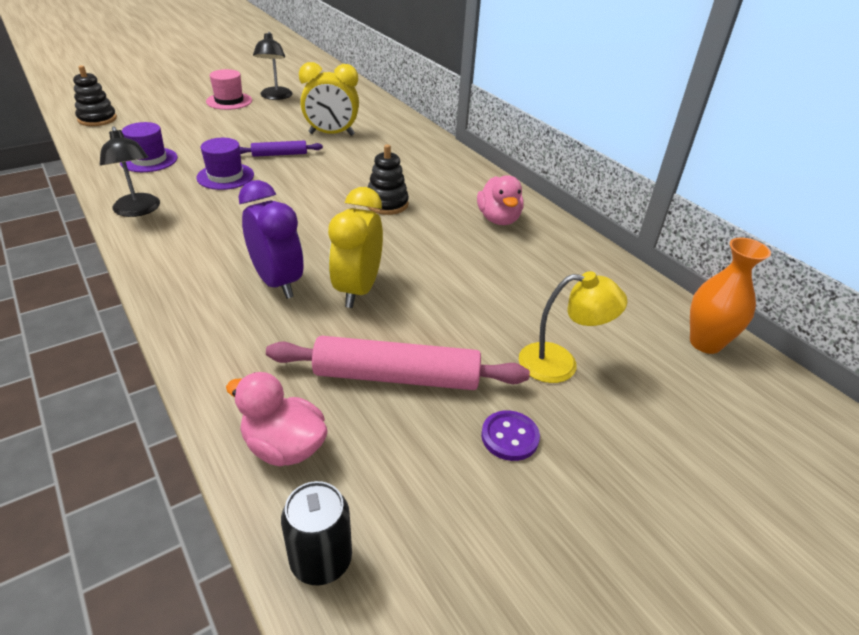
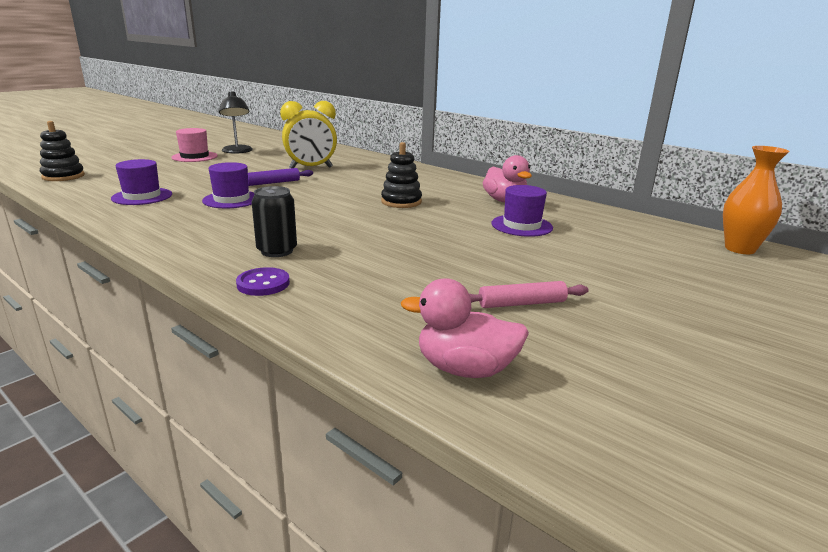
camera: 15 degrees left, 15 degrees down
black lamp [100,126,160,217] -> none
purple clock [239,180,304,299] -> none
pink rolling pin [266,336,530,390] -> pink rolling pin [469,281,589,308], size x0.53
black can [281,481,352,585] -> black can moved to [252,186,297,257]
yellow clock [328,187,383,308] -> none
purple button [481,410,540,461] -> purple button moved to [236,267,290,296]
yellow lamp [519,271,627,383] -> none
none -> purple hat [492,185,553,237]

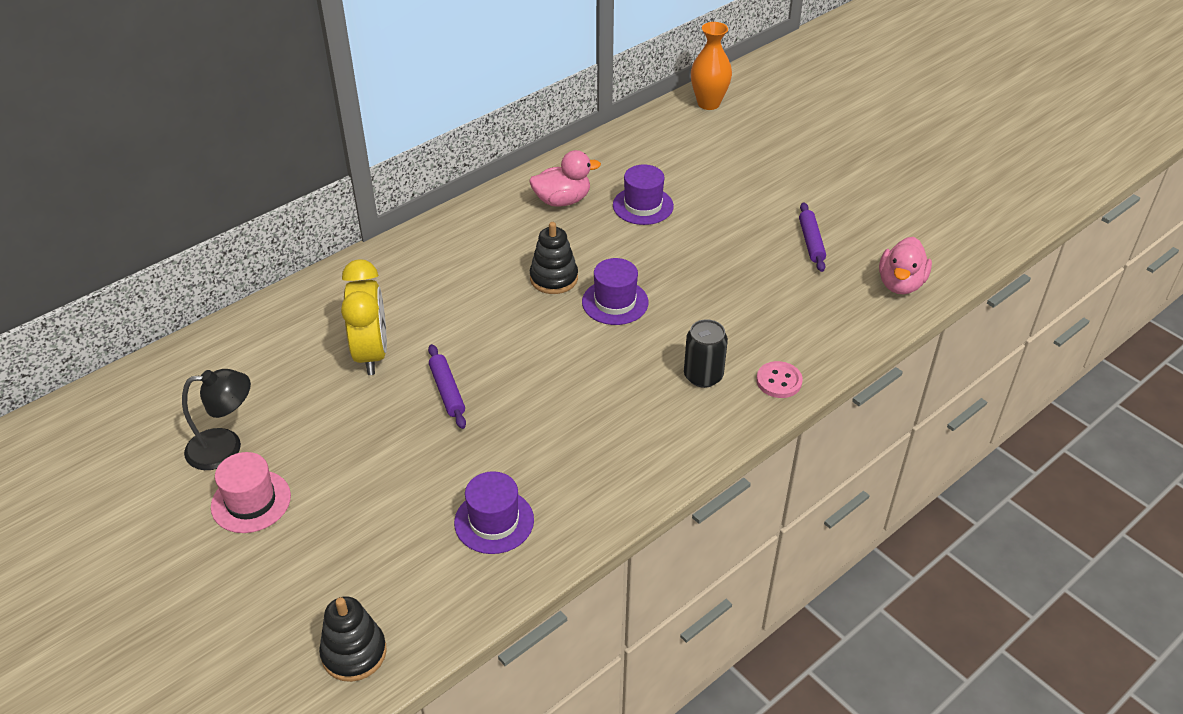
camera: 80 degrees left, 20 degrees up
purple hat [202,162,255,208] -> purple hat moved to [582,258,649,325]
purple button [236,267,290,296] -> pink button [756,361,803,398]
pink rolling pin [469,281,589,308] -> purple rolling pin [799,202,826,272]

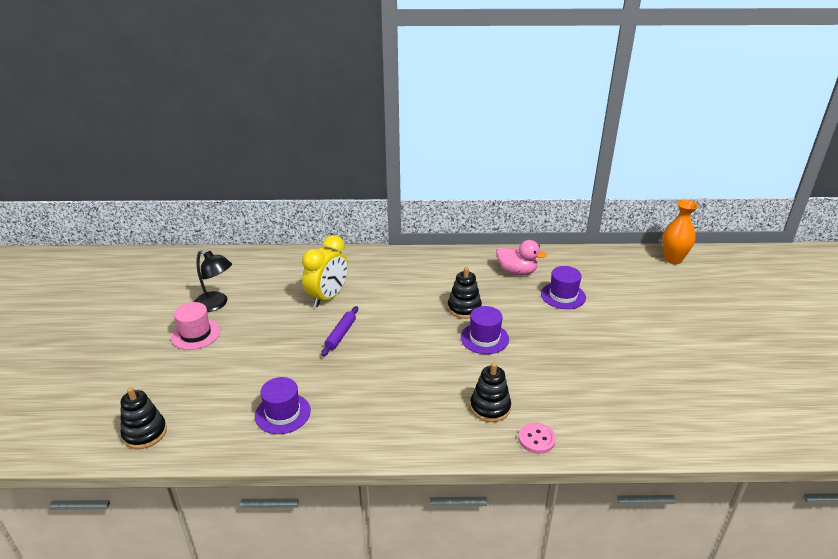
camera: 40 degrees right, 10 degrees down
black can [684,319,728,388] -> black stacking toy [470,362,511,422]
purple rolling pin [799,202,826,272] -> none
pink duck [879,237,932,294] -> none

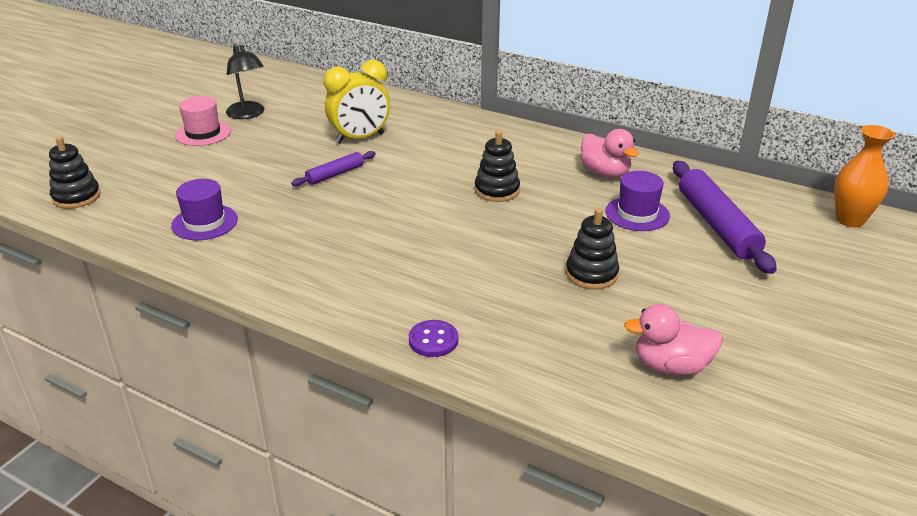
camera: 30 degrees right, 0 degrees up
purple hat [461,306,509,354] -> none
black stacking toy [470,362,511,422] -> black stacking toy moved to [566,208,619,290]
pink button [518,422,556,454] -> purple button [409,320,458,357]
none -> pink duck [624,304,723,376]
none -> purple rolling pin [673,161,777,274]

